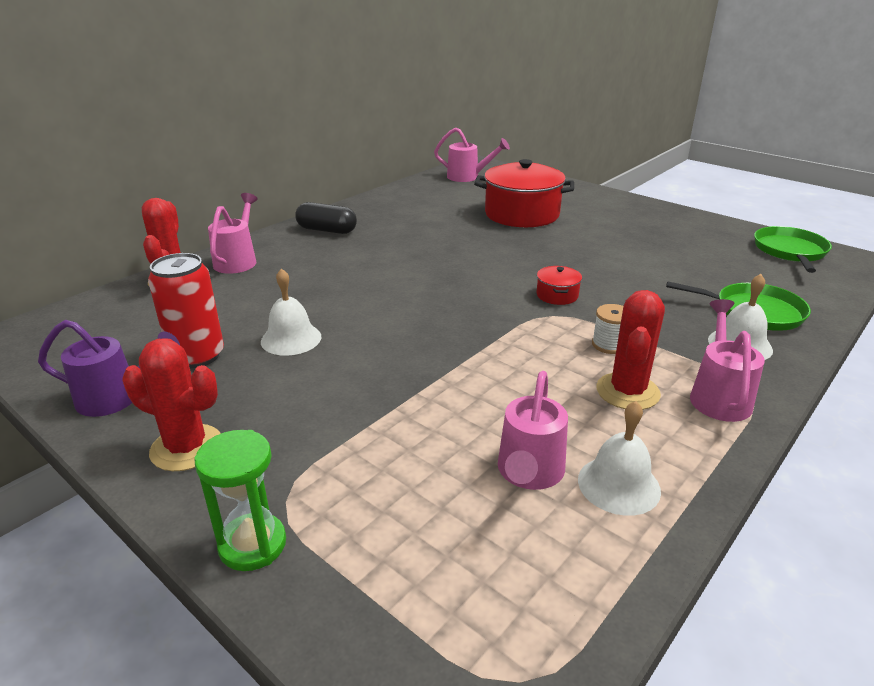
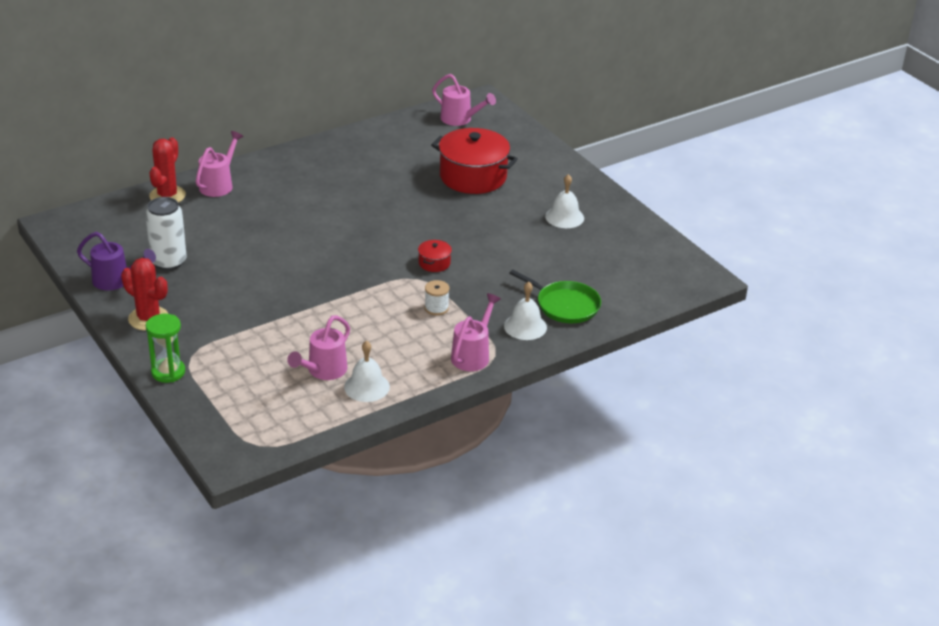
camera: 15 degrees right, 5 degrees up
red can [148,253,224,368] -> white can [145,197,187,270]
white bell [261,268,321,356] -> white bell moved to [545,174,584,228]
black capsule [295,202,357,234] -> none
red cactus [596,290,665,410] -> none
green pan [754,226,832,273] -> none

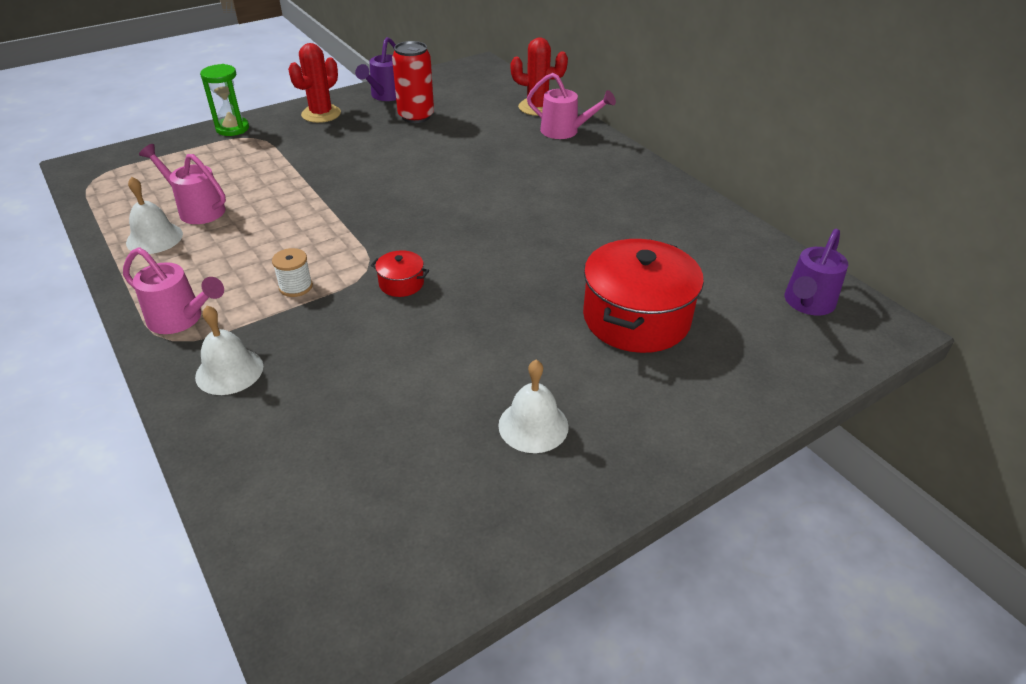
camera: 90 degrees right, 5 degrees up
white can [145,197,187,270] -> red can [392,41,434,123]
pink watering can [432,74,496,126] -> purple watering can [784,229,848,316]
green pan [509,270,601,323] -> none

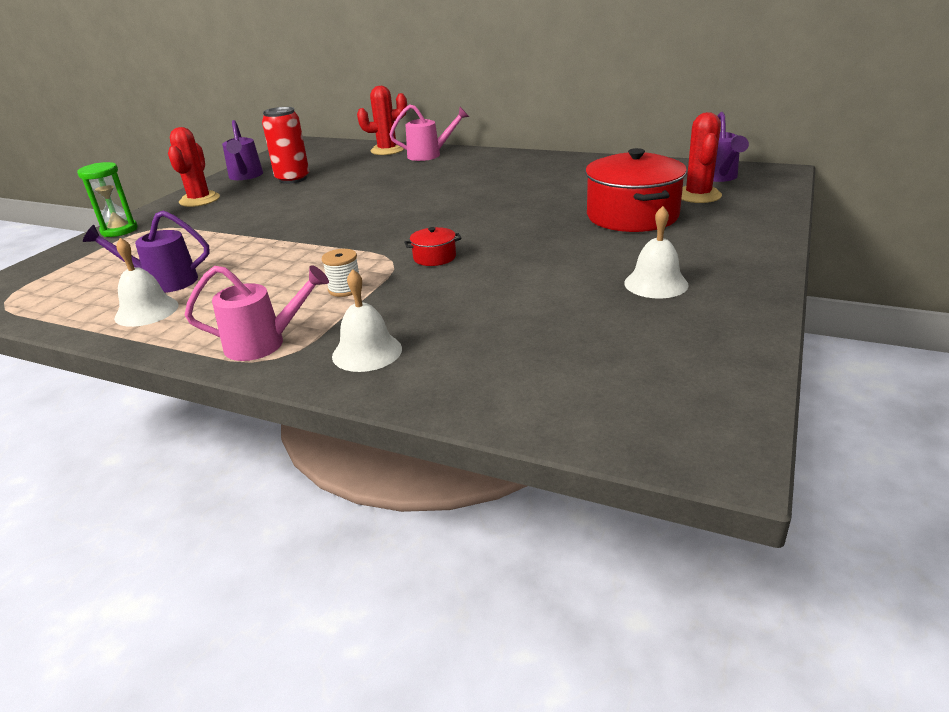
camera: 30 degrees left, 10 degrees down
pink watering can [139,144,226,224] -> purple watering can [83,210,210,293]
none -> red cactus [681,112,722,203]

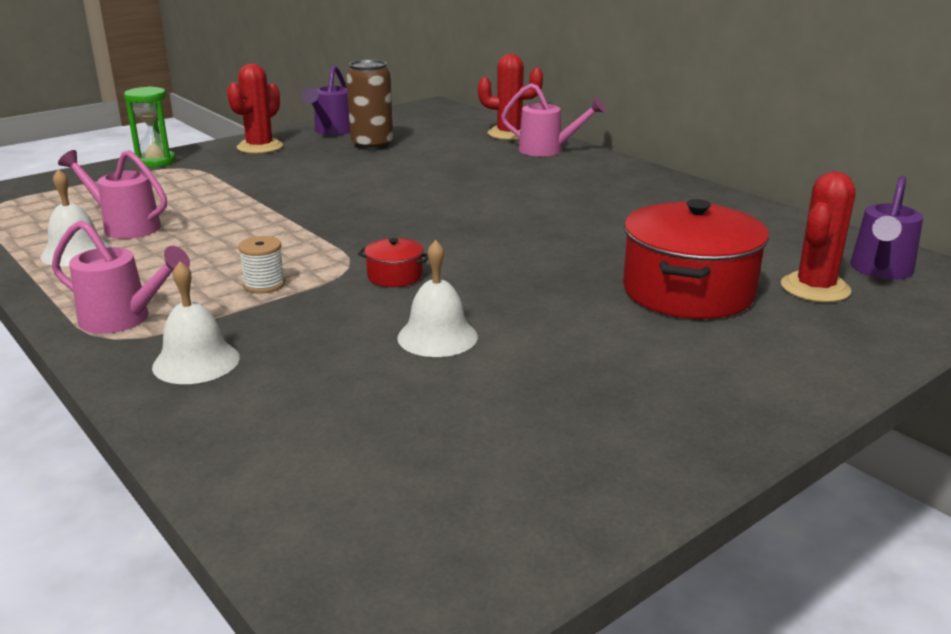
camera: 25 degrees right, 5 degrees down
purple watering can [83,210,210,293] -> pink watering can [58,150,167,239]
red can [262,107,309,184] -> brown can [346,60,393,150]
white bell [624,206,689,299] -> white bell moved to [397,240,478,357]

